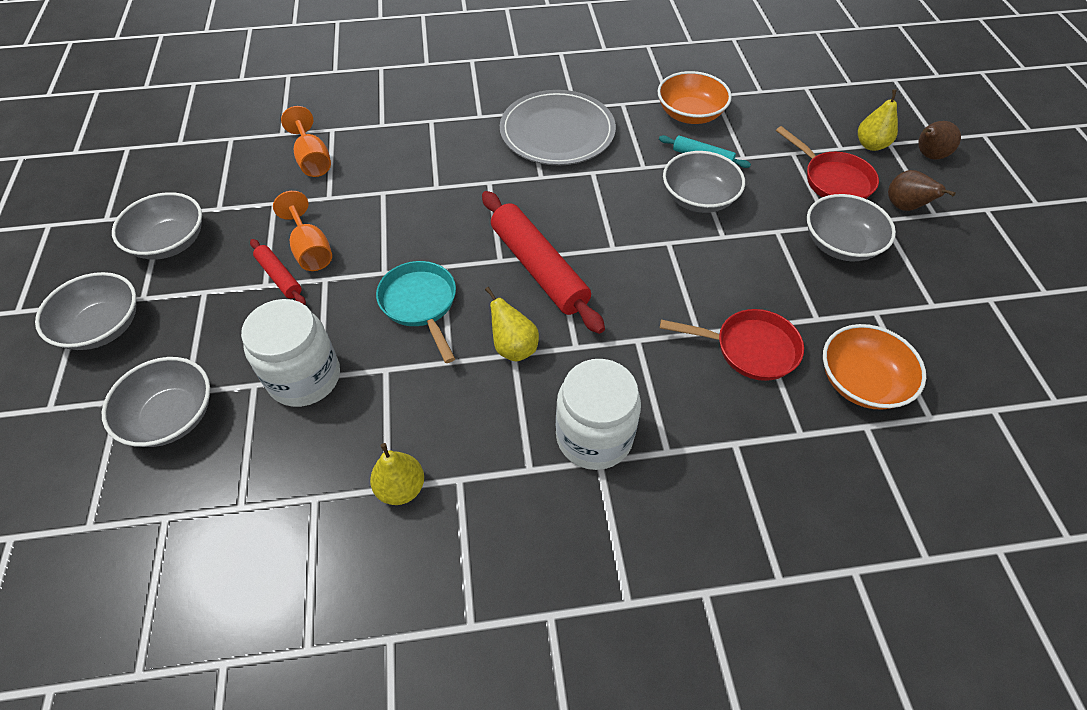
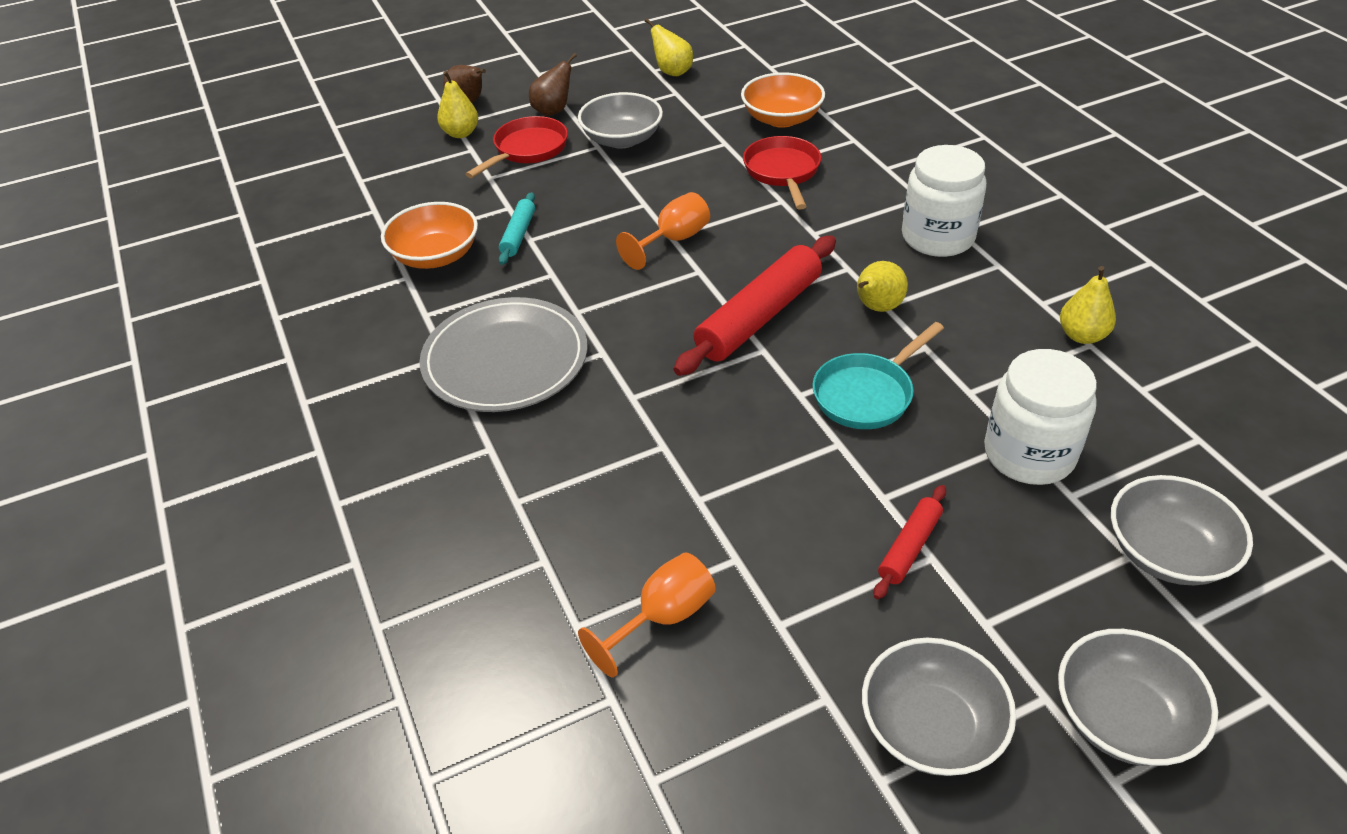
camera: 105 degrees left, 10 degrees down
orange goblet [273,191,332,271] -> orange goblet moved to [616,192,710,270]
grey bowl [663,151,745,213] -> none
none -> yellow pear [645,18,693,76]

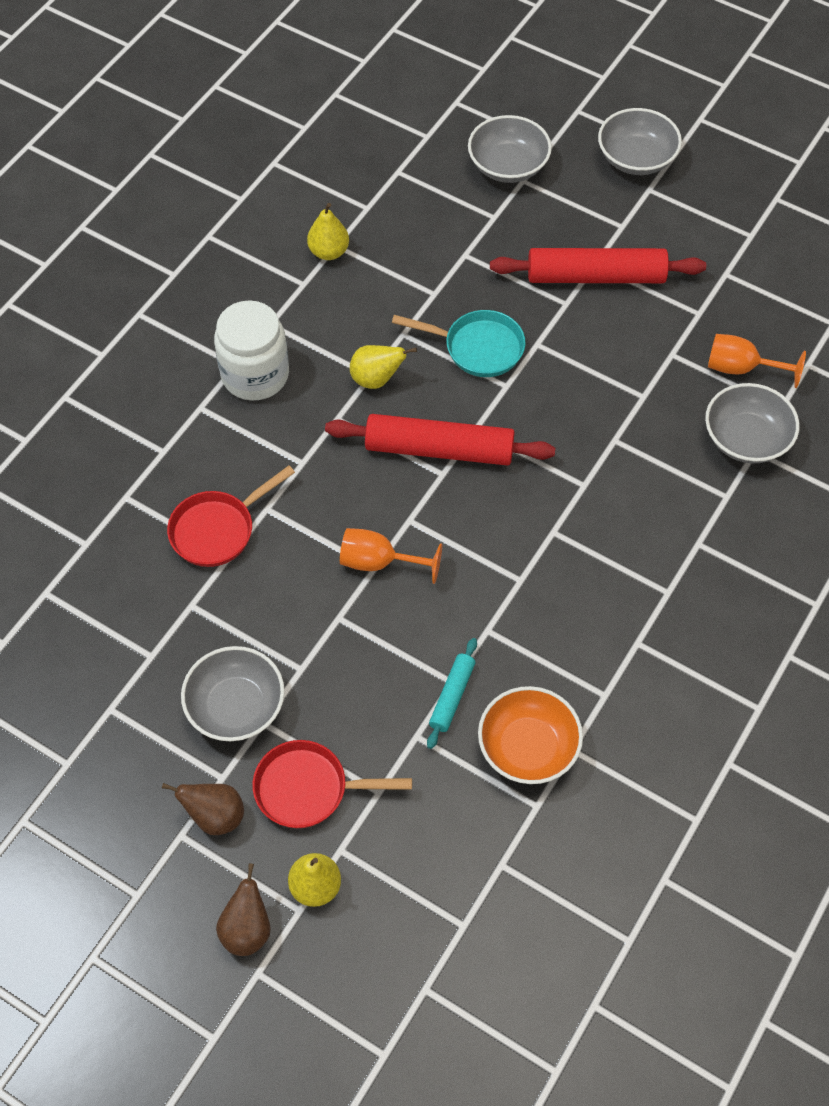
camera: 125 degrees left, 15 degrees up
grey plate [419,297,587,412] -> none
turquoise rolling pin [499,192,535,265] -> turquoise rolling pin turned 45 degrees counterclockwise [427,638,477,749]
yellow pear [645,18,693,76] -> none
orange bowl [741,72,825,128] -> none
grey bowl [862,638,1016,776] -> grey bowl moved to [705,383,800,463]
red rolling pin [874,485,946,599] -> red rolling pin [490,248,706,283], size x1.97
white jar [984,349,1097,485] -> none

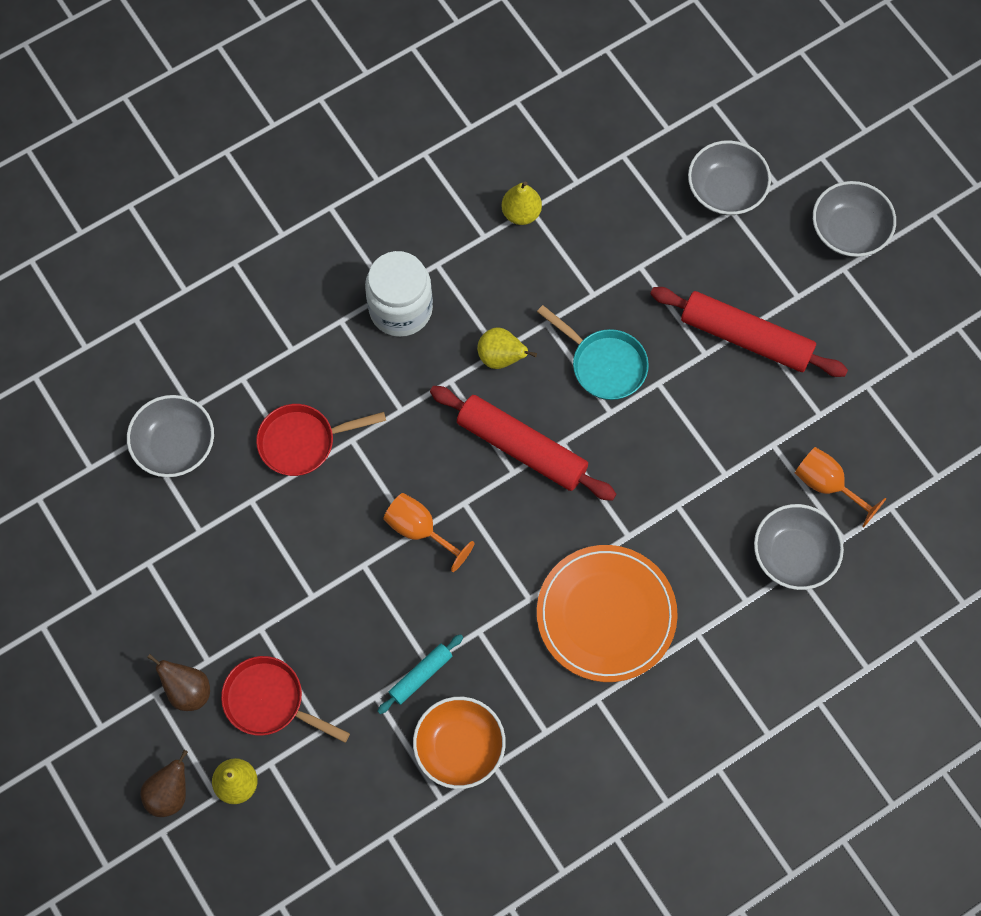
camera: 25 degrees right, 10 degrees up
grey bowl [181,646,285,741] -> grey bowl moved to [127,395,214,477]
none -> orange plate [537,545,678,682]

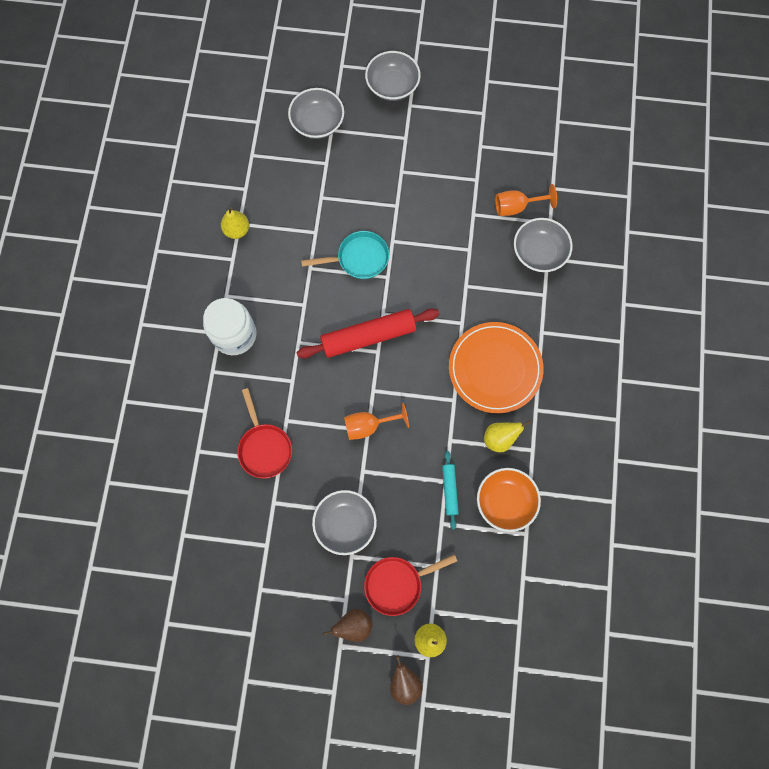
camera: 50 degrees left, 5 degrees up
grey bowl [127,395,214,477] -> grey bowl moved to [312,490,377,555]
red pan [256,404,386,476] -> red pan turned 45 degrees counterclockwise [237,388,292,479]
yellow pear [477,327,537,369] -> yellow pear moved to [484,421,531,452]
red rolling pin [650,287,848,377] -> none

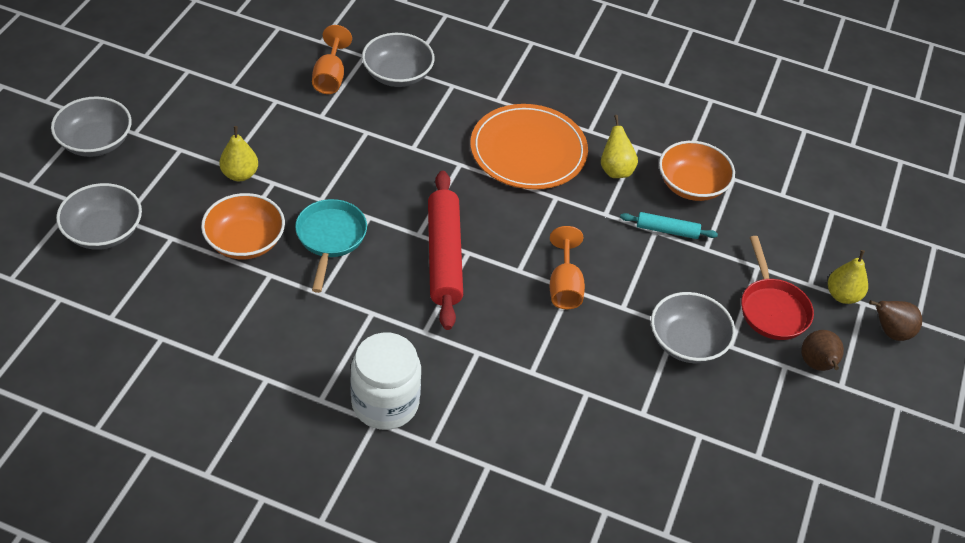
camera: 80 degrees left, 25 degrees down
yellow pear [221,207,249,239] -> yellow pear moved to [219,126,258,181]
red pan [237,388,292,479] -> none
none -> orange bowl [201,193,285,259]

